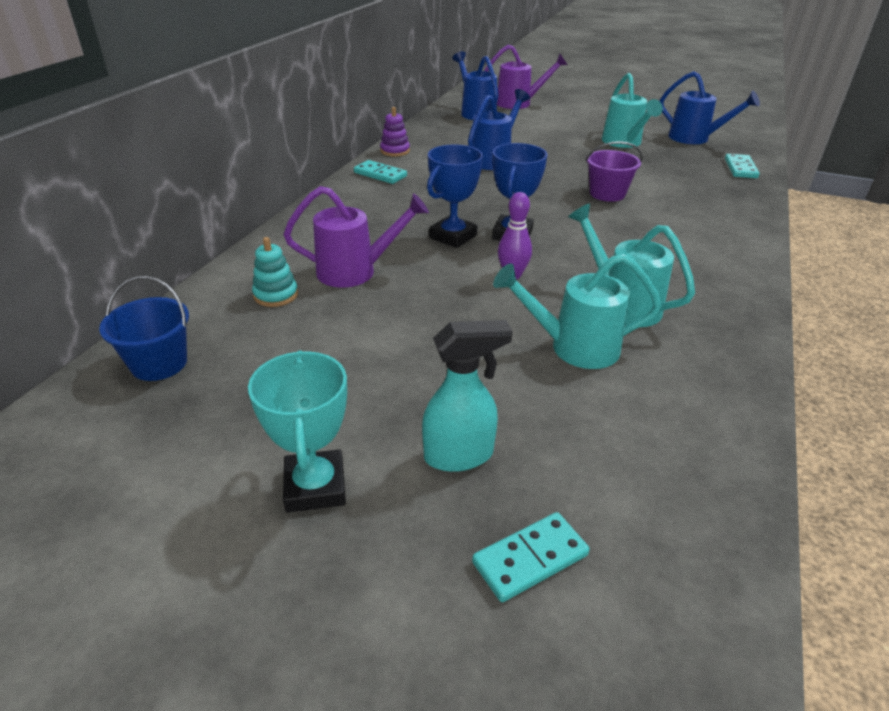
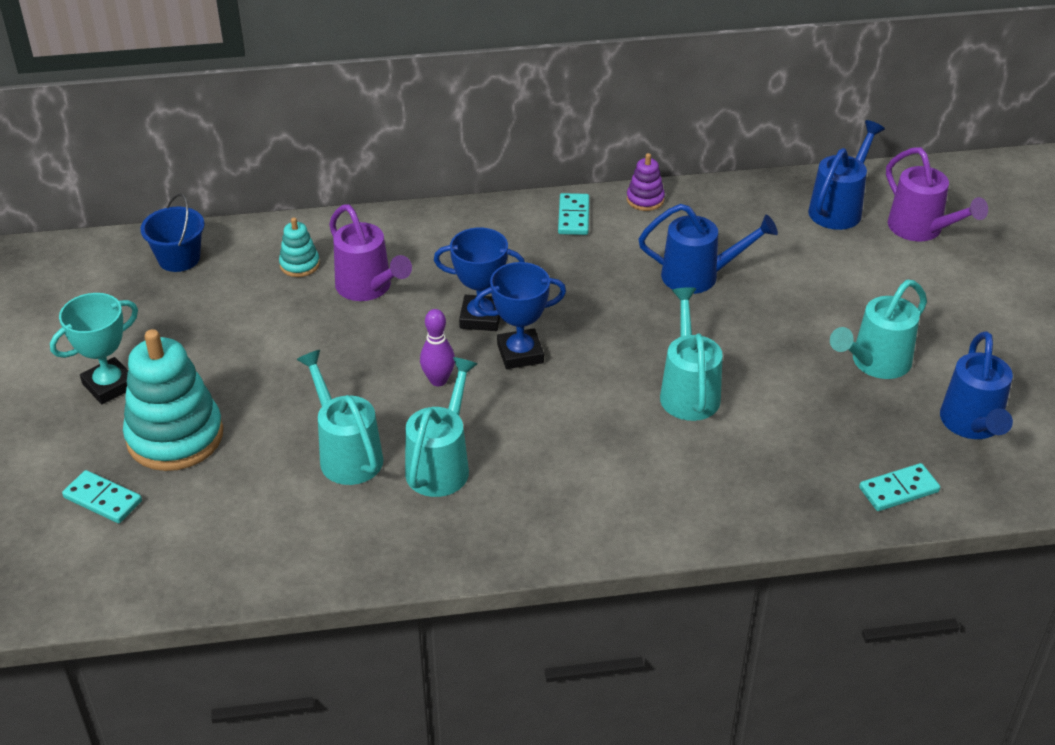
camera: 60 degrees right, 5 degrees up
turquoise spray bottle [422,320,512,472] -> turquoise stacking toy [123,329,223,471]
purple bucket [585,141,643,202] -> turquoise watering can [660,287,723,421]

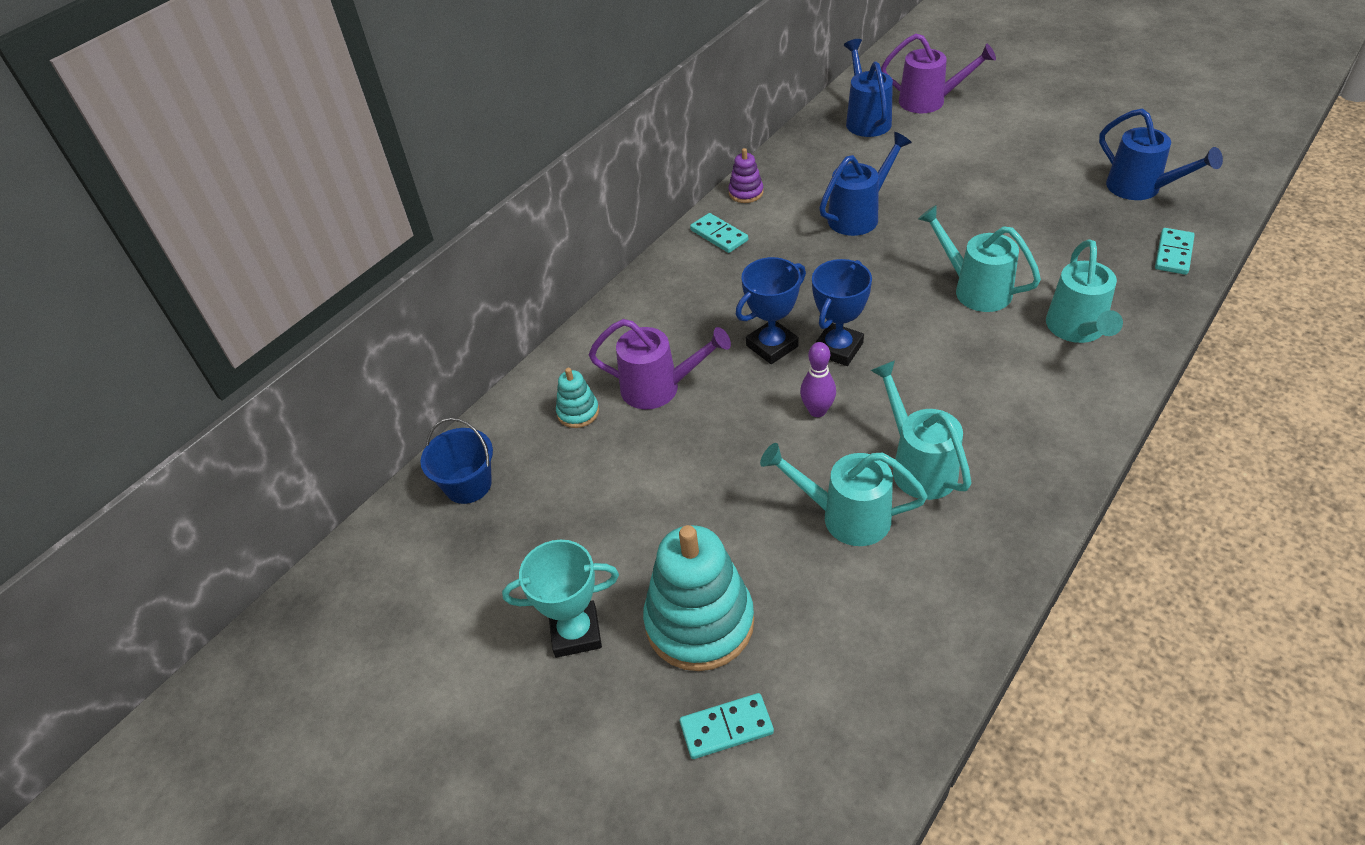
camera: 40 degrees left, 5 degrees up
turquoise trophy [50,293,138,404] -> turquoise trophy turned 75 degrees clockwise [502,540,619,658]
turquoise watering can [830,280,927,379] -> turquoise watering can moved to [1046,239,1123,343]

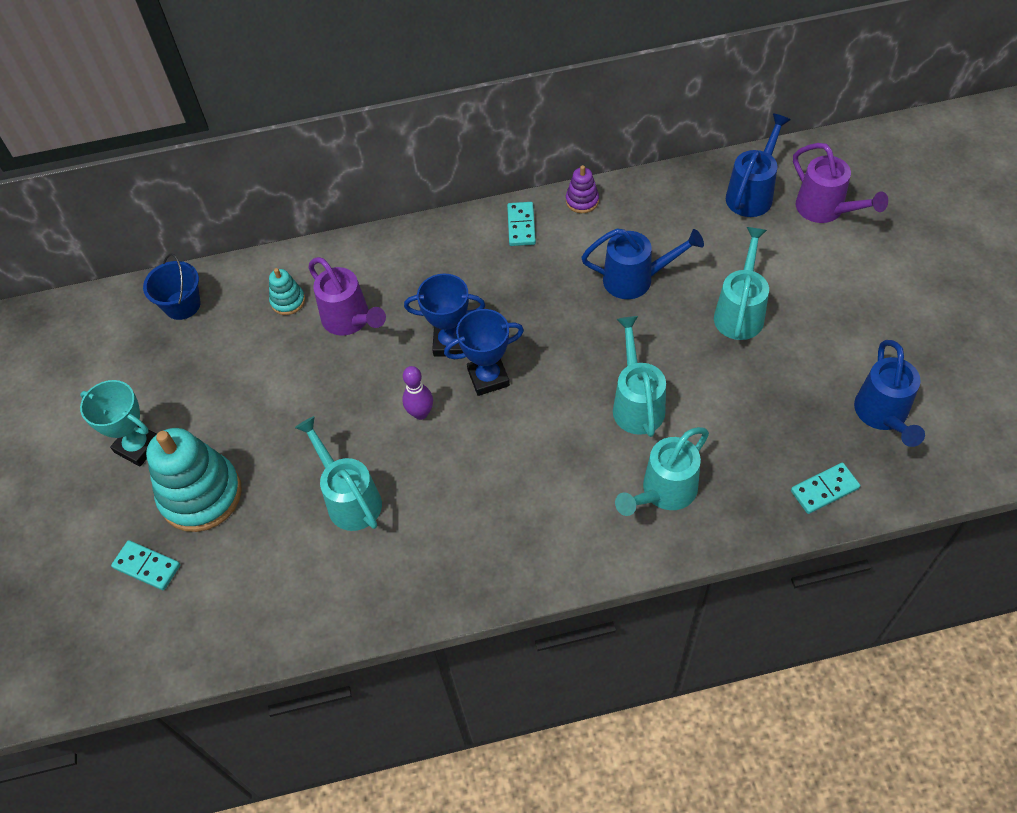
camera: 40 degrees right, 10 degrees up
turquoise watering can [870,360,971,500] -> turquoise watering can moved to [714,227,769,340]

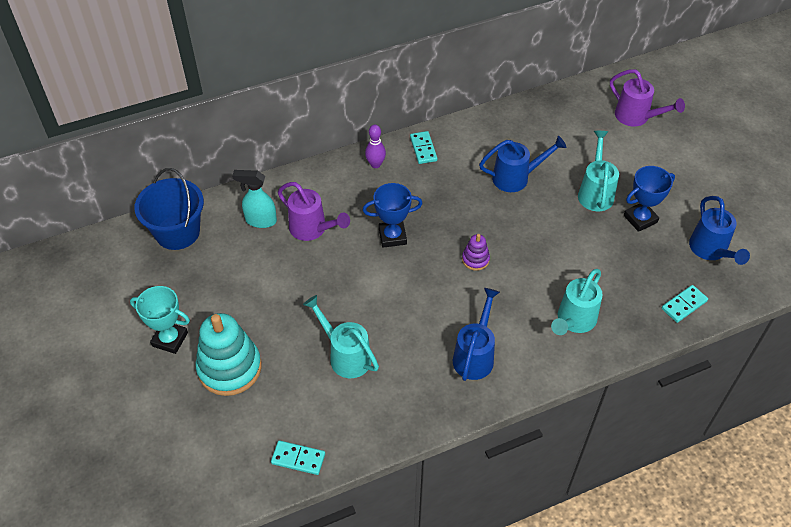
camera: 15 degrees left, 5 degrees down
turquoise domino [111,540,180,590] -> turquoise domino moved to [271,440,325,475]
blue bucket [143,254,201,320] -> blue bucket [134,168,204,250], size x1.57
turquoise stacking toy [269,268,305,315] -> turquoise spray bottle [232,170,277,228]
purple bowling pin [402,366,433,420] -> purple bowling pin moved to [365,125,386,168]
blue trophy [444,309,524,396] -> blue trophy moved to [624,166,675,232]
purple stacking toy [566,165,599,213] -> purple stacking toy moved to [462,234,490,271]
turquoise watering can [613,316,666,437] -> none
blue watering can [726,113,791,217] -> blue watering can moved to [453,288,500,381]

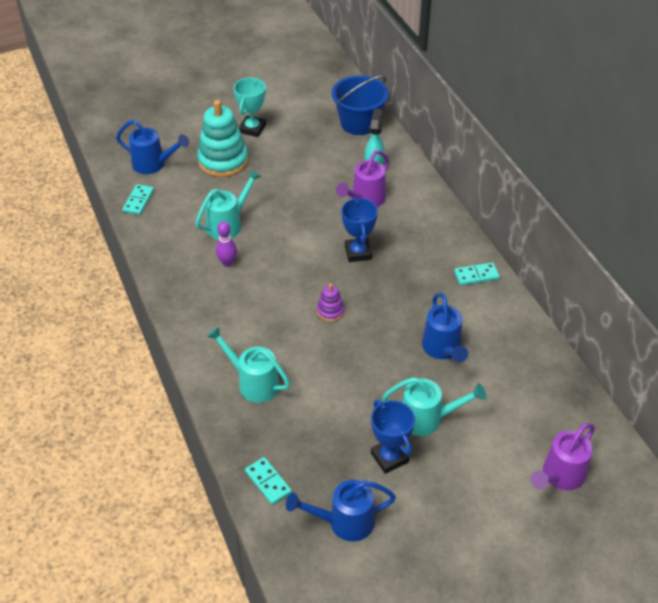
camera: 90 degrees right, 5 degrees down
purple bowling pin [365,125,386,168] -> purple bowling pin moved to [216,221,237,267]
blue watering can [453,288,500,381] -> blue watering can moved to [116,120,189,174]

